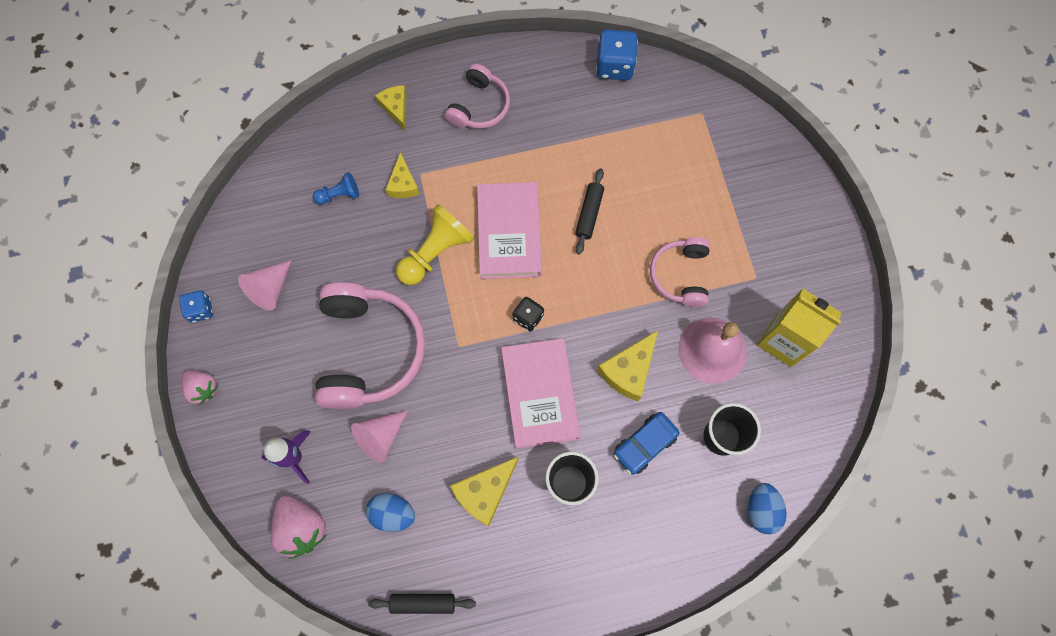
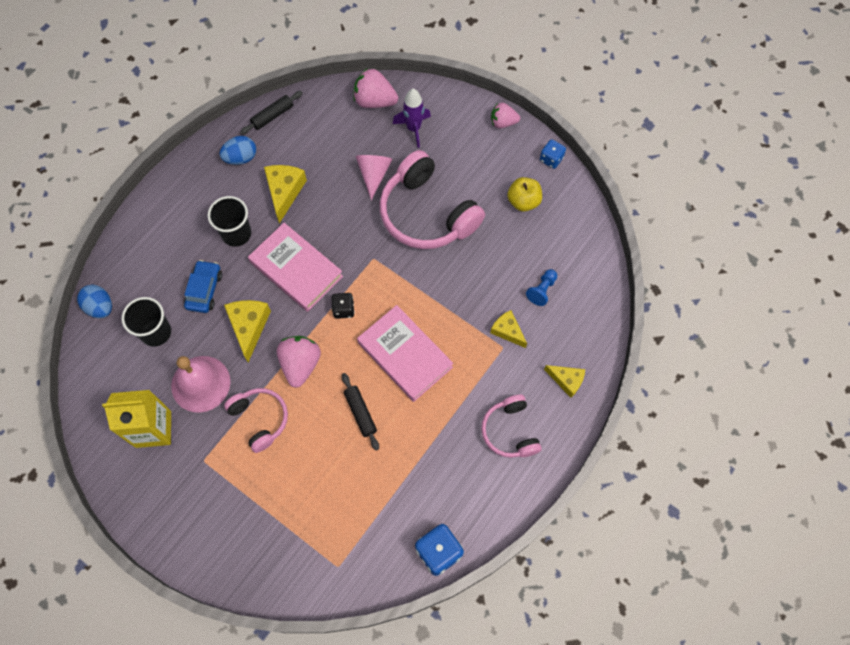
camera: 140 degrees right, 5 degrees down
pink cone [238,260,292,310] -> yellow apple [507,177,542,212]
blue egg [366,493,415,532] -> blue egg moved to [219,136,256,165]
yellow pawn [396,204,474,285] -> none
none -> pink strawberry [277,336,321,388]

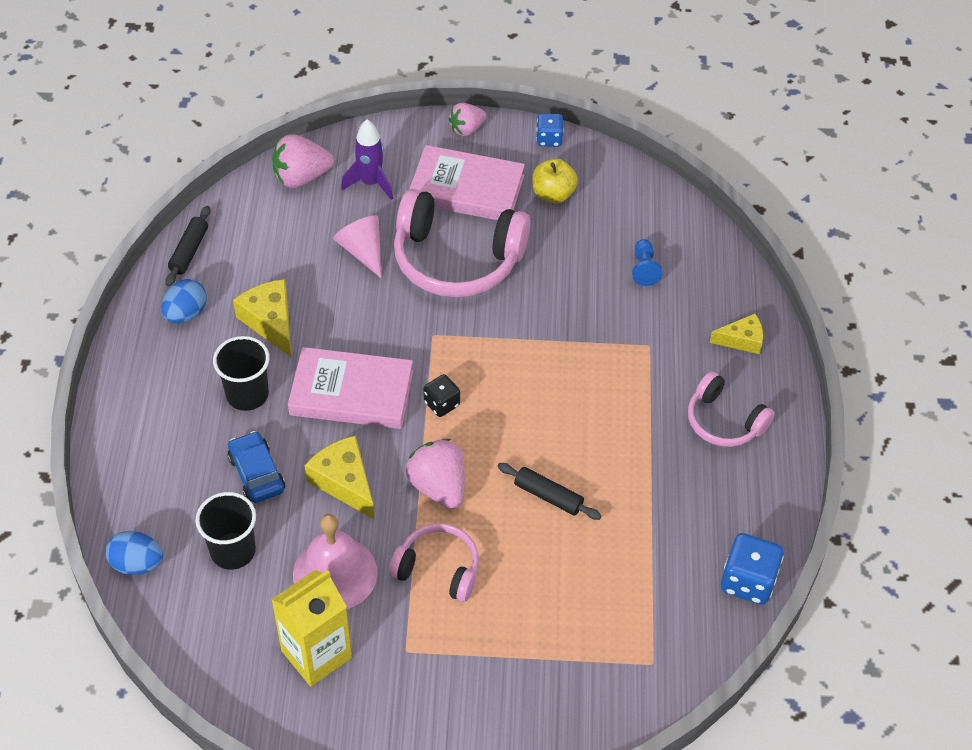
camera: 35 degrees left, 15 degrees down
pink book [357,305,453,402] -> pink book moved to [409,145,525,220]
yellow cheese [490,310,527,348] -> none

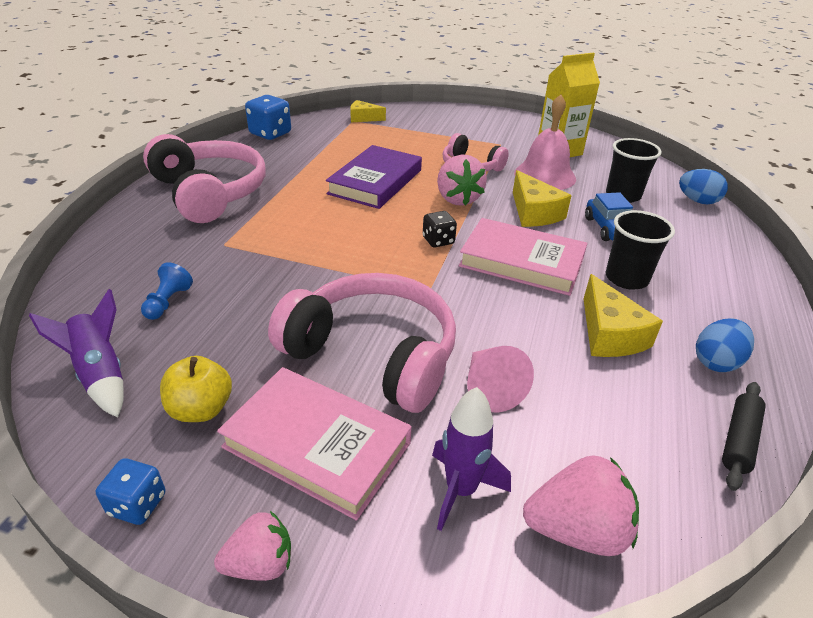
camera: 165 degrees left, 15 degrees down
black rolling pin [498,463,602,520] -> purple book [326,145,422,209]
pink headphones [688,371,775,447] -> pink headphones [143,134,266,223], size x1.76
yellow cheese [710,314,763,354] -> yellow cheese moved to [350,100,386,122]
none -> purple rocket [29,289,124,418]

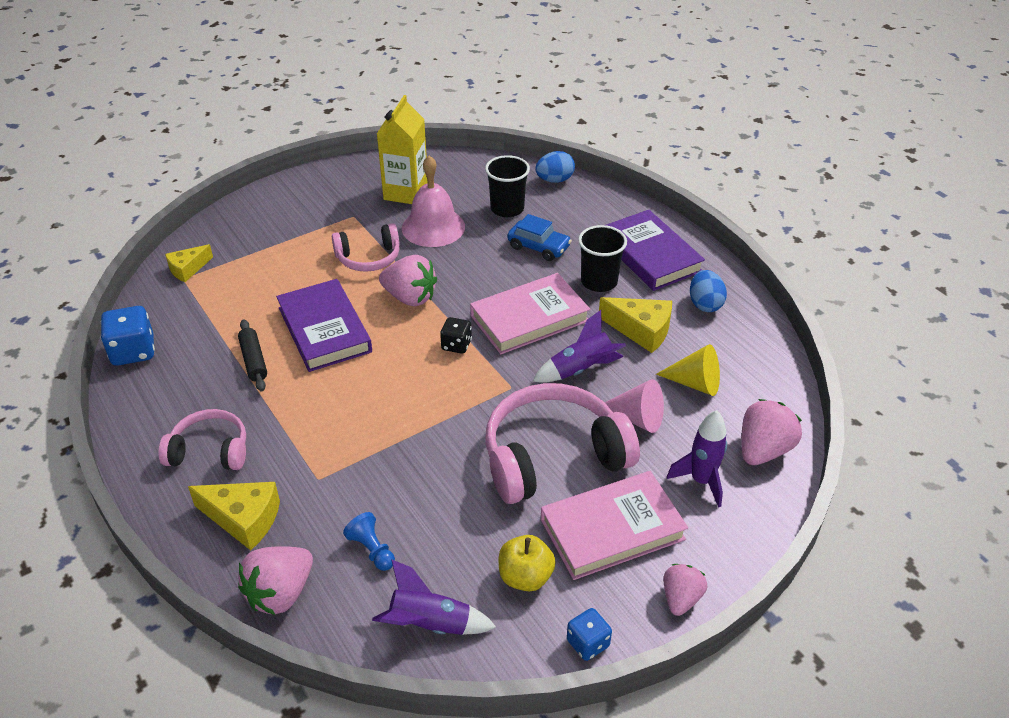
camera: 50 degrees left, 5 degrees up
pink headphones [143,134,266,223] -> pink headphones [159,409,246,470], size x0.57
yellow cheese [513,170,572,227] -> yellow cheese moved to [188,482,280,550]
black rolling pin [722,382,766,491] -> black rolling pin moved to [238,319,267,392]
none -> pink strawberry [238,546,313,615]
none -> purple rocket [532,310,626,383]
none -> purple book [606,210,705,291]
none -> yellow cone [656,344,720,396]

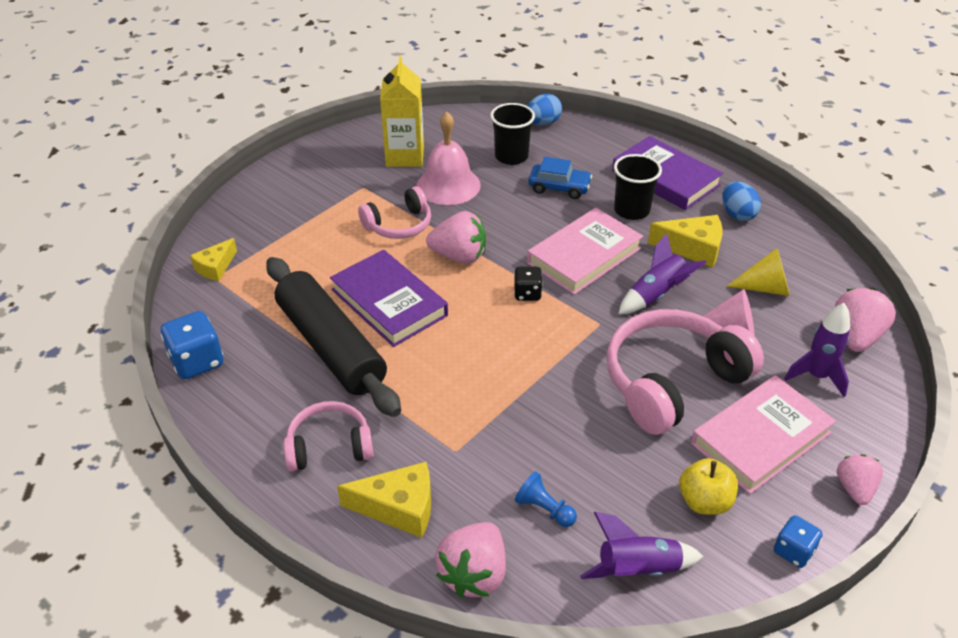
camera: 15 degrees left, 0 degrees up
black rolling pin [238,319,267,392] -> black rolling pin [266,257,401,417], size x2.31

